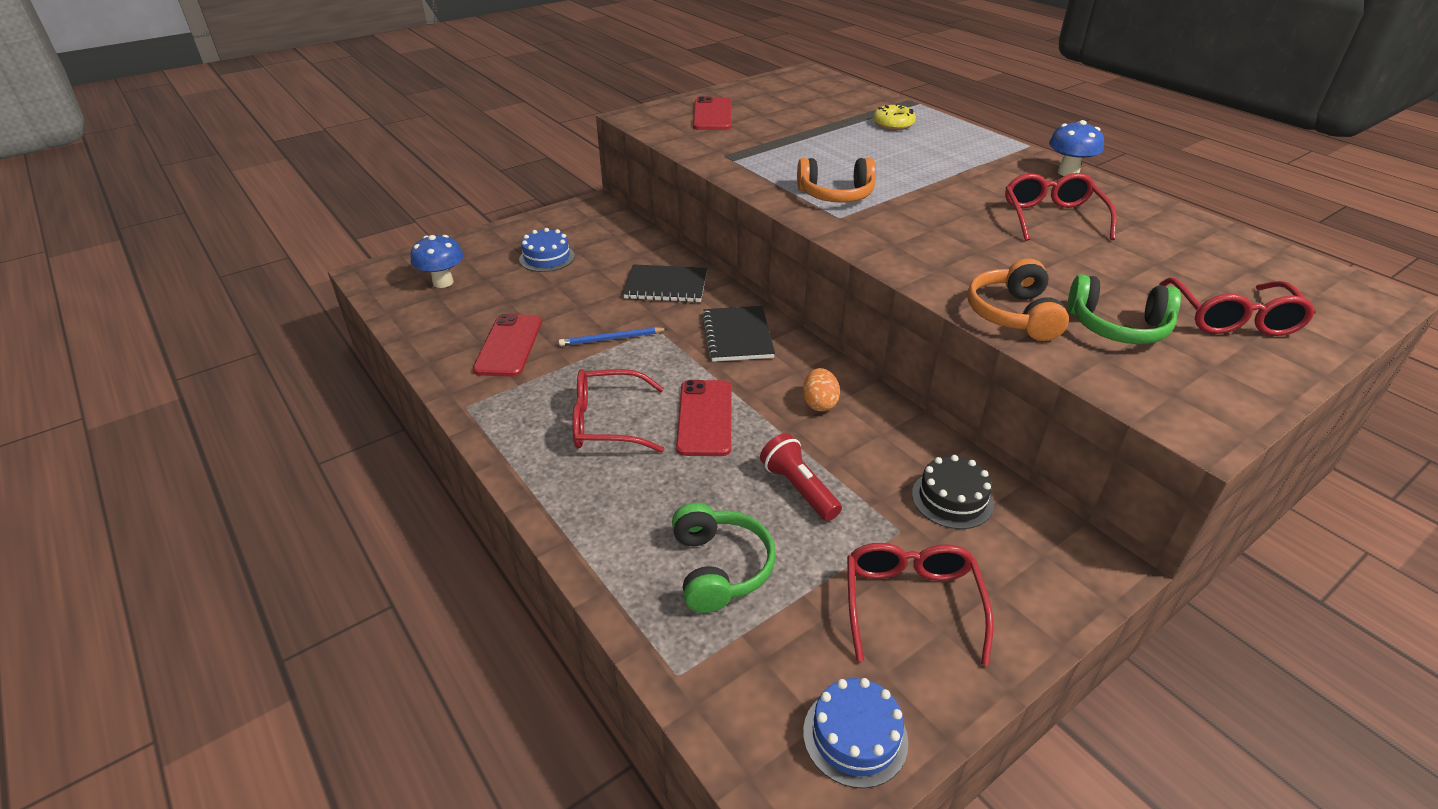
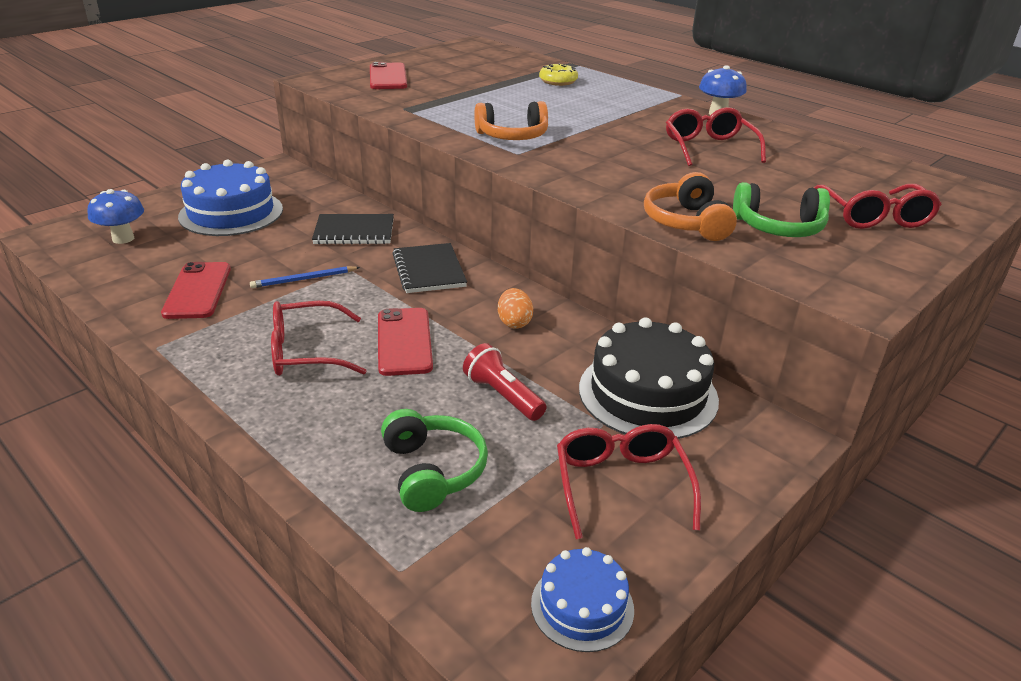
camera: 10 degrees left, 5 degrees down
blue cake [519,228,575,272] -> blue cake [178,160,283,236], size x1.83
black cake [912,455,994,529] -> black cake [579,317,719,439], size x1.83

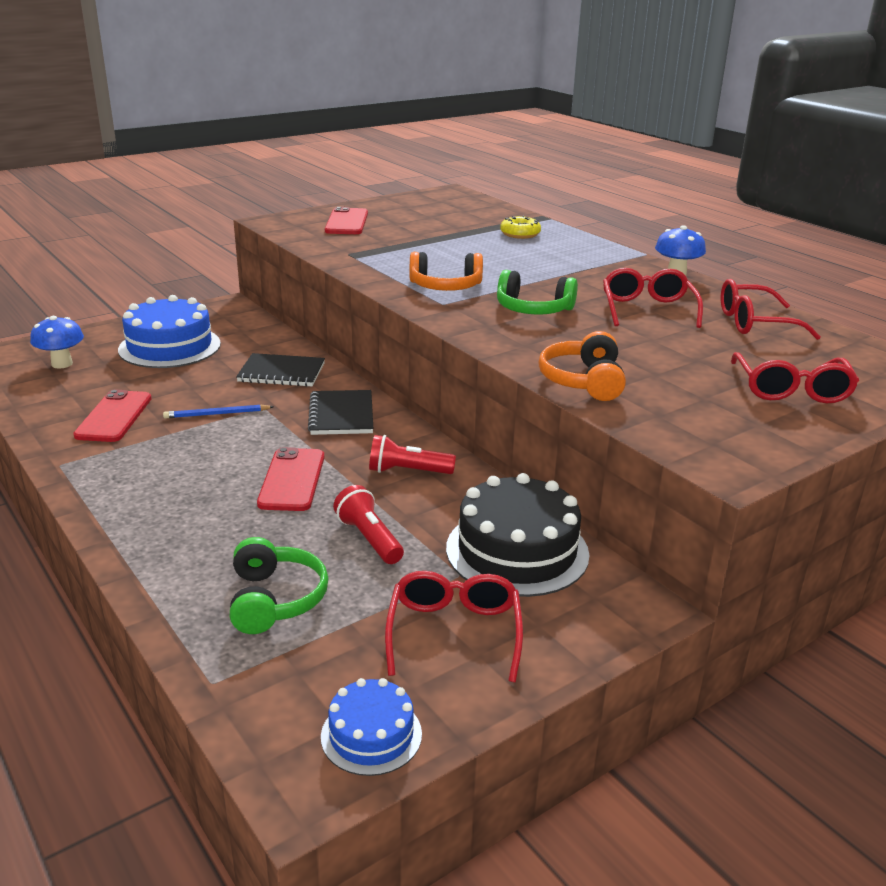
camera: 10 degrees right, 5 degrees down
red glasses [271,301,366,376] -> red glasses moved to [721,279,821,340]
orange egg [498,288,533,329] -> red flashlight [369,435,456,474]
green headphones [733,182,830,237] -> green headphones moved to [497,270,578,314]

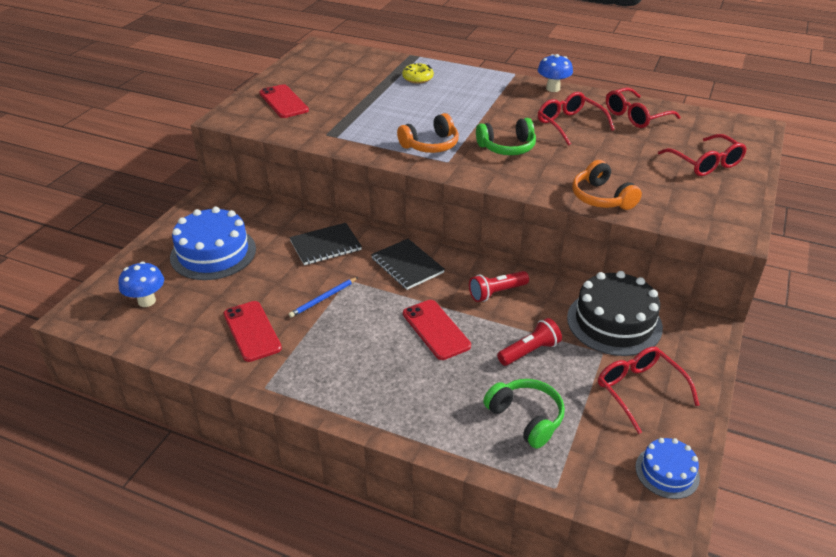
camera: 30 degrees left, 10 degrees up
red flashlight [333,485,404,564] -> red flashlight turned 120 degrees clockwise [497,318,562,366]

